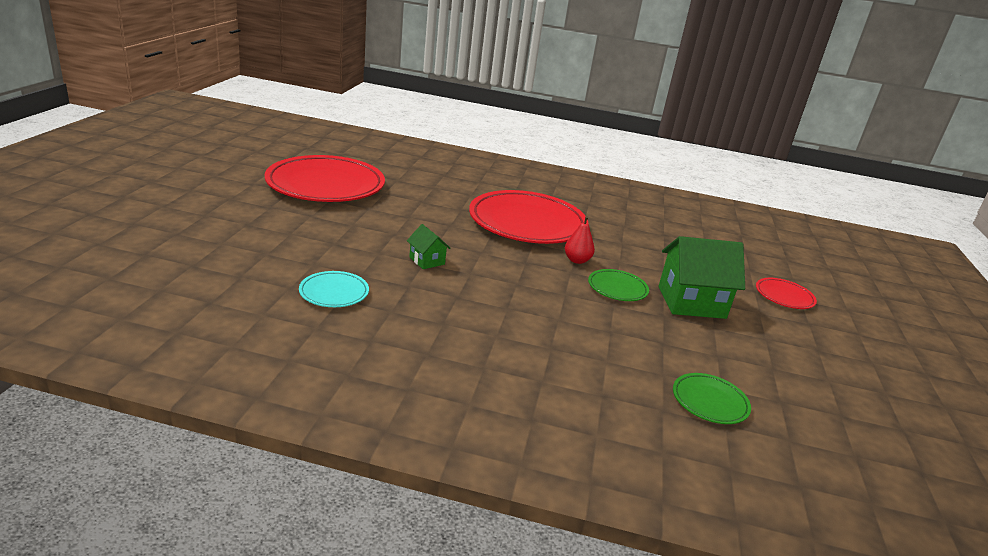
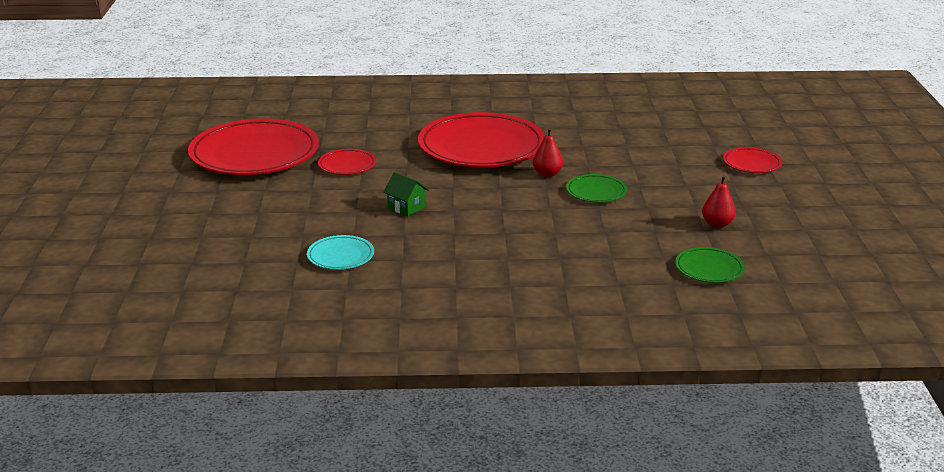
camera: 10 degrees left, 0 degrees up
green house [659,236,745,319] -> none
none -> red plate [318,149,376,175]
none -> red pear [702,175,736,228]

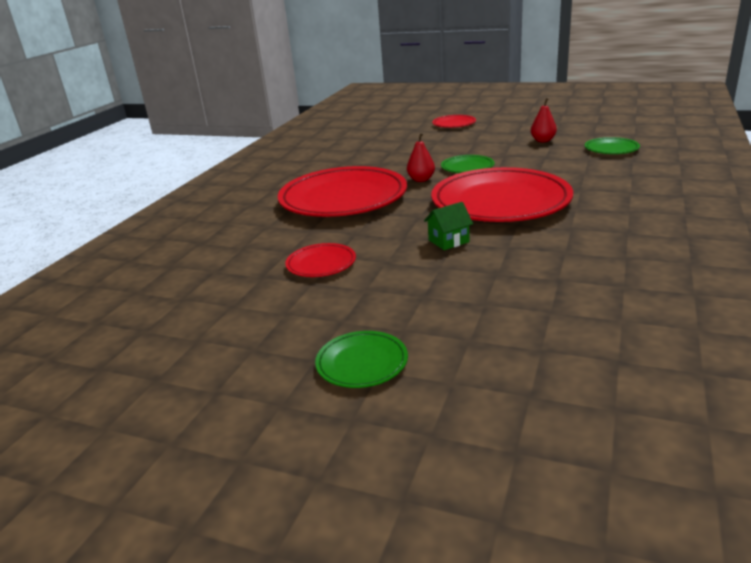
camera: 65 degrees left, 0 degrees up
red plate [188,118,319,175] -> red plate moved to [431,167,573,222]
turquoise plate [307,235,374,270] -> none
none -> green plate [315,331,408,388]

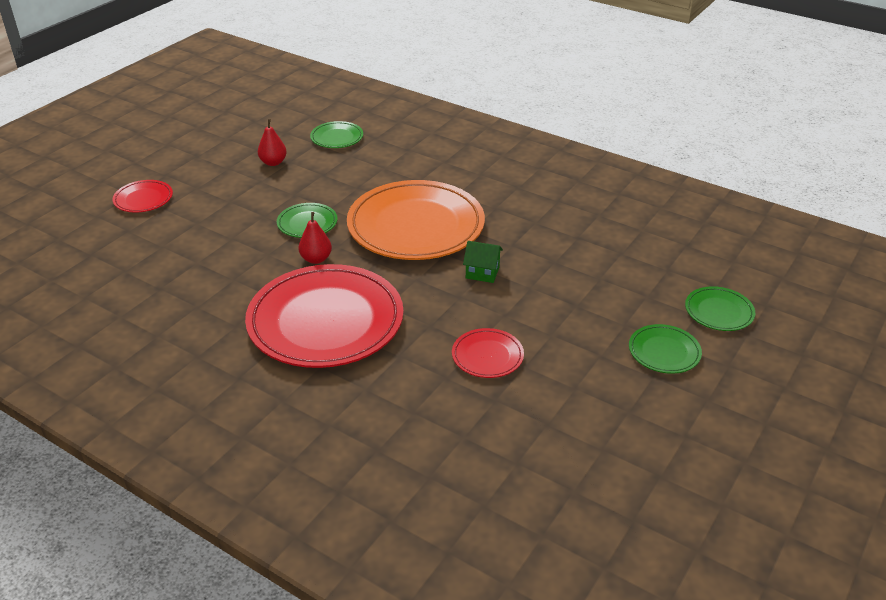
camera: 80 degrees left, 10 degrees up
green house [424,202,473,250] -> green house turned 60 degrees counterclockwise [463,241,503,283]
red plate [431,167,573,222] -> orange plate [347,180,485,260]
none -> green plate [685,286,755,331]

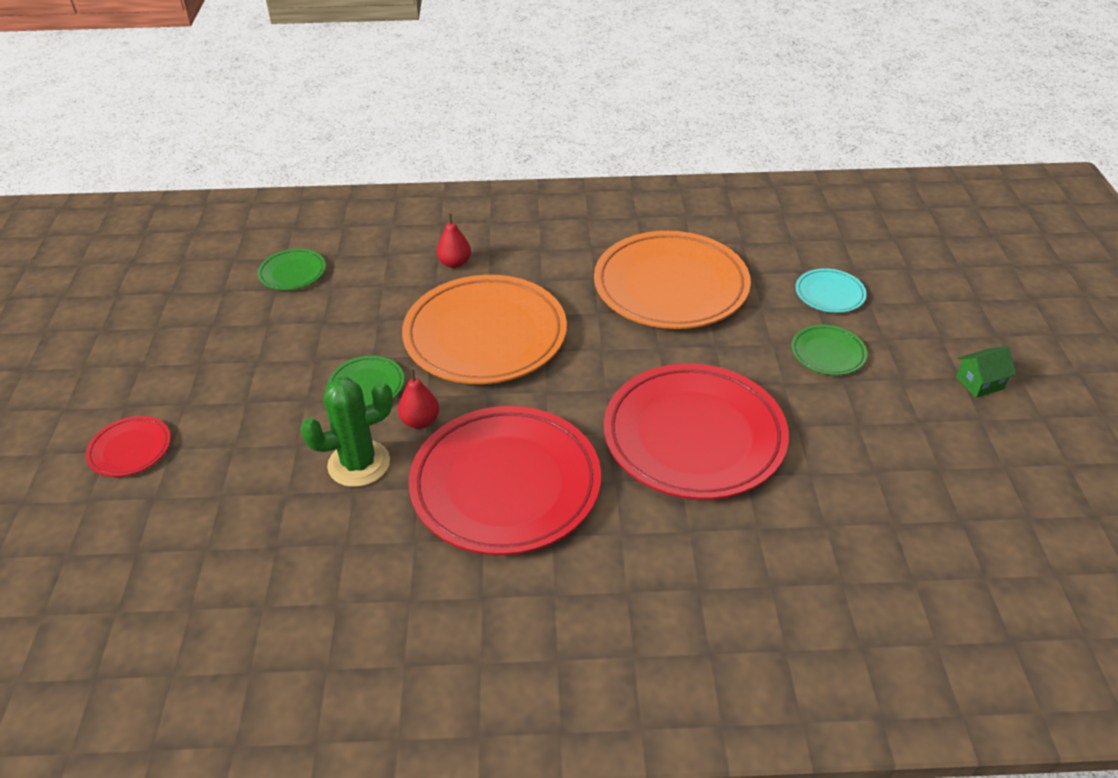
camera: 35 degrees left, 5 degrees up
red pear [258,119,287,166] -> red pear moved to [437,214,471,268]
red plate [452,328,524,378] -> red plate [604,364,789,499], size x2.26
green house [463,241,503,283] -> green house moved to [956,346,1016,398]
green plate [685,286,755,331] -> turquoise plate [795,268,867,313]
none -> green cactus [300,377,393,487]
none -> orange plate [594,231,751,329]

